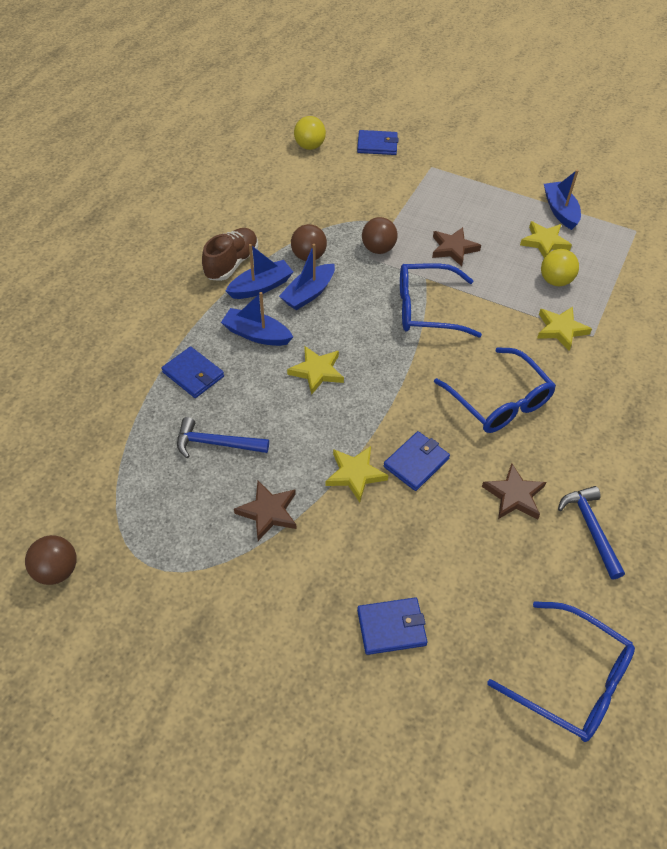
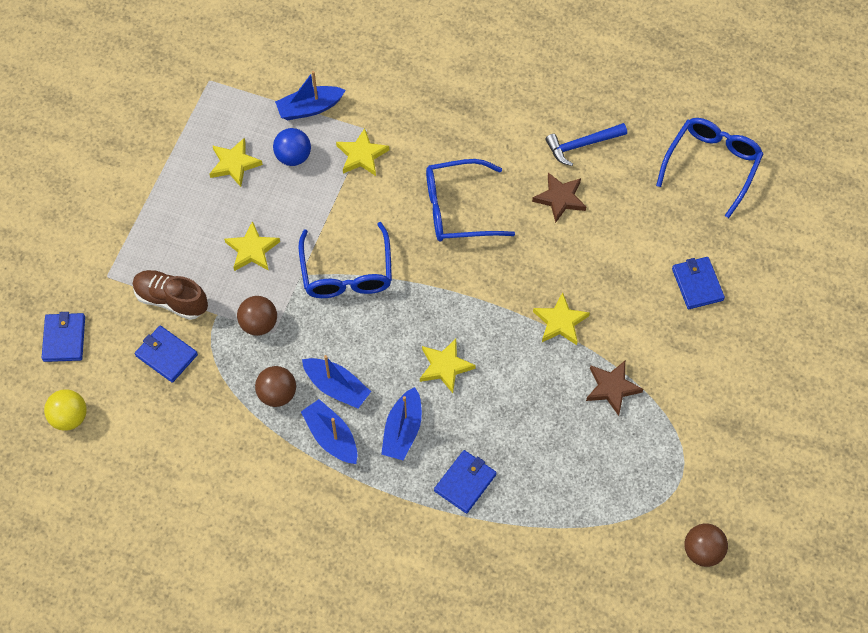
camera: 95 degrees left, 10 degrees up
blue hammer [177,417,269,458] -> none
brown shoe [202,228,258,281] -> brown shoe moved to [133,270,208,320]
blue wallet [383,431,450,491] -> blue wallet moved to [135,326,198,383]
brown star [432,227,481,267] -> yellow star [224,221,280,271]
blue glasses [434,347,556,433] -> blue glasses turned 150 degrees counterclockwise [426,159,515,242]
yellow ball [541,249,579,286] -> blue ball [273,128,311,166]
blue boat [544,170,581,230] -> blue boat moved to [275,71,346,120]

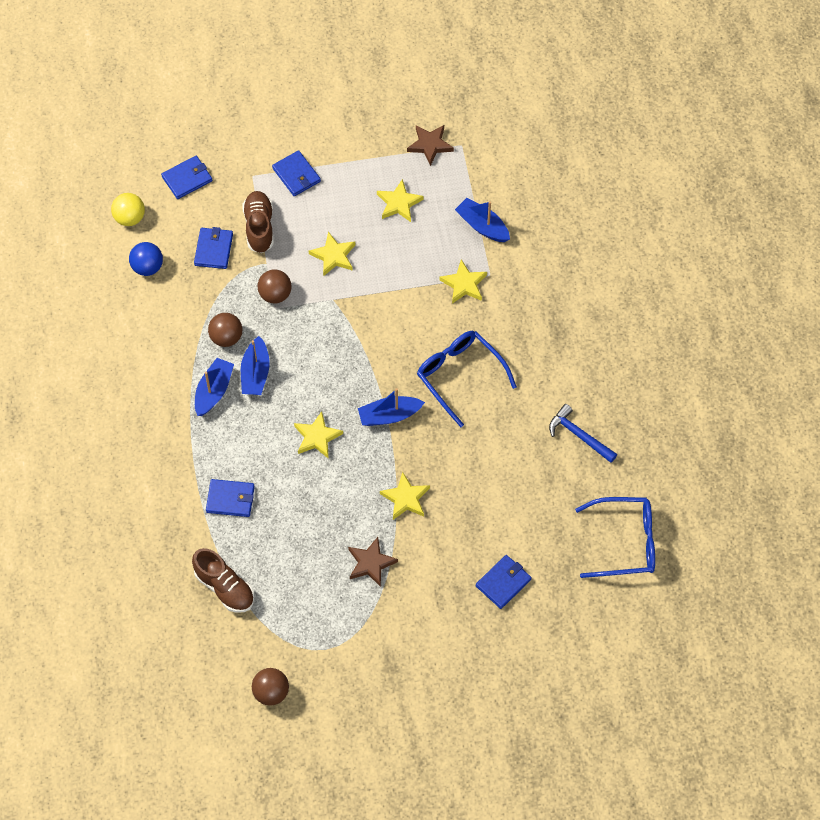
camera: 60 degrees right, 0 degrees up
blue ball [273,128,311,166] -> blue ball moved to [129,242,163,276]
blue glasses [298,222,392,298] -> none
blue boat [381,387,422,460] -> blue boat moved to [358,388,425,426]
brown star [532,173,586,223] -> brown star moved to [407,125,454,166]
none -> brown shoe [192,548,254,613]
none -> blue wallet [272,150,321,196]

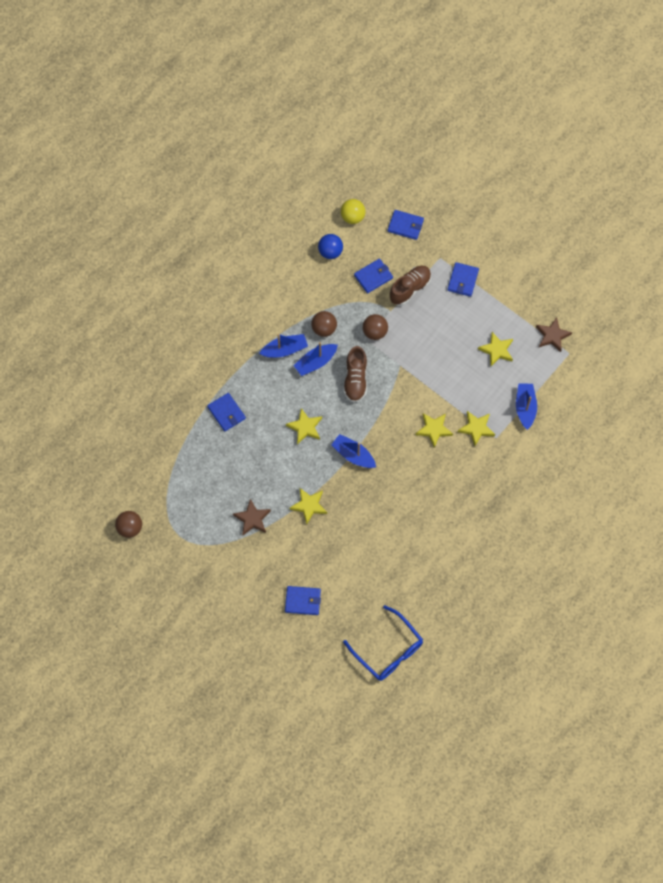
camera: 50 degrees right, 5 degrees up
brown shoe [192,548,254,613] -> brown shoe moved to [343,346,367,403]
yellow star [309,232,355,276] -> yellow star moved to [416,413,453,448]
blue glasses [417,331,517,427] -> none
blue hammer [549,404,617,463] -> none

